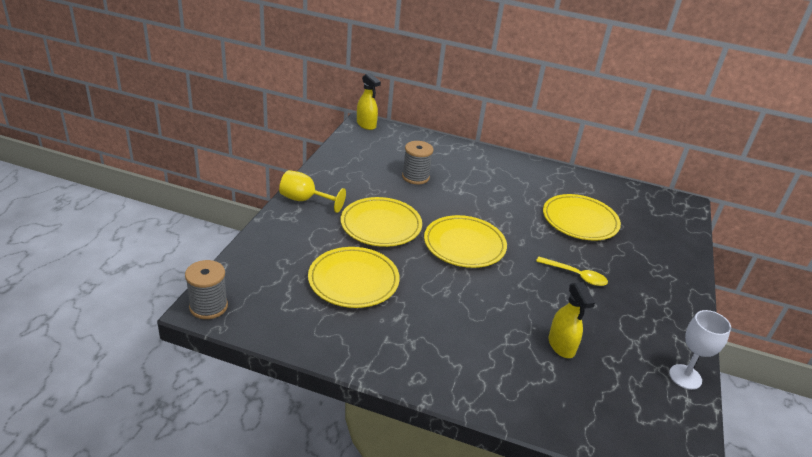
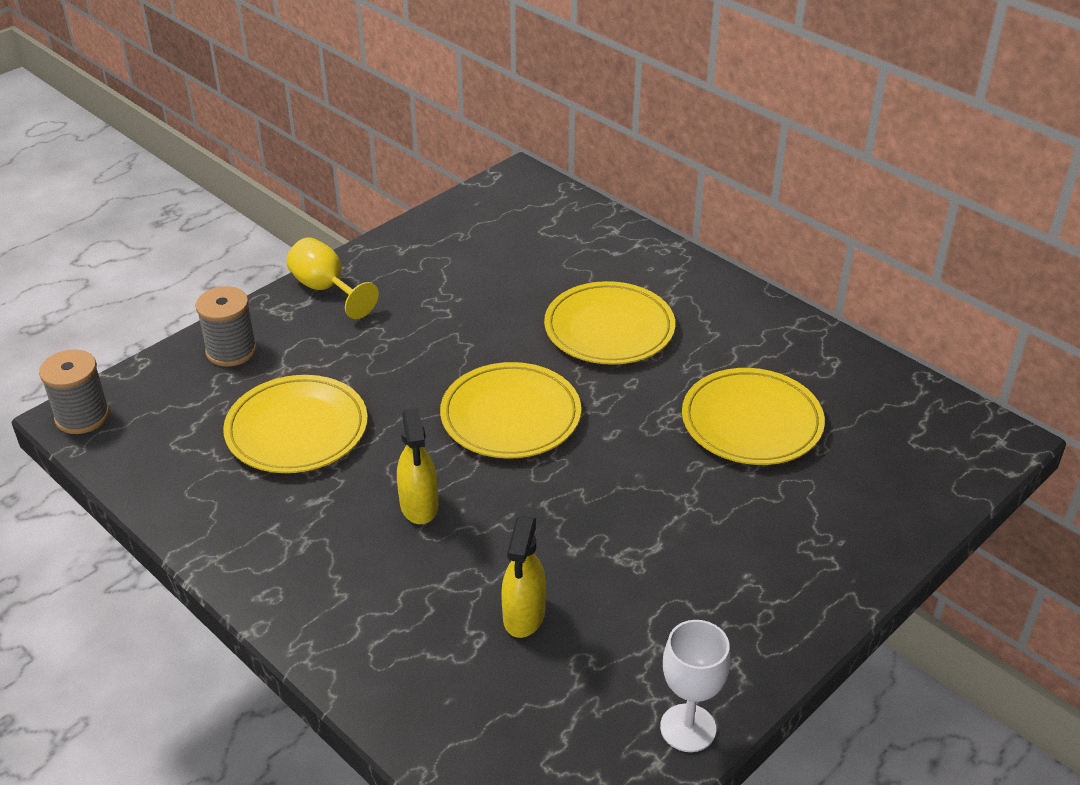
camera: 30 degrees right, 5 degrees up
yellow plate [341,197,422,247] -> yellow plate moved to [544,281,675,365]
yellow spray bottle [357,73,381,130] -> yellow spray bottle moved to [397,408,438,524]
grey spool [402,141,433,184] -> grey spool moved to [196,286,257,367]
yellow spoon [536,257,608,286] -> none

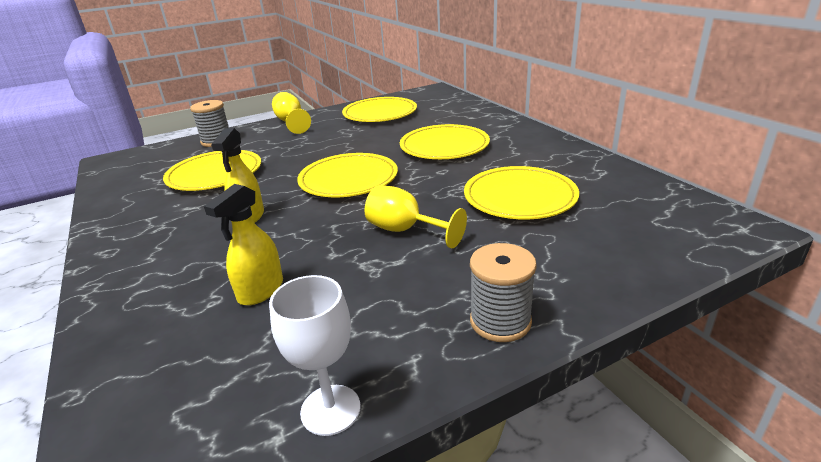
camera: 20 degrees right, 10 degrees down
grey spool [39,349,110,434] -> grey spool moved to [470,243,537,342]
none -> yellow plate [342,97,417,122]
none -> yellow goblet [364,185,467,248]

